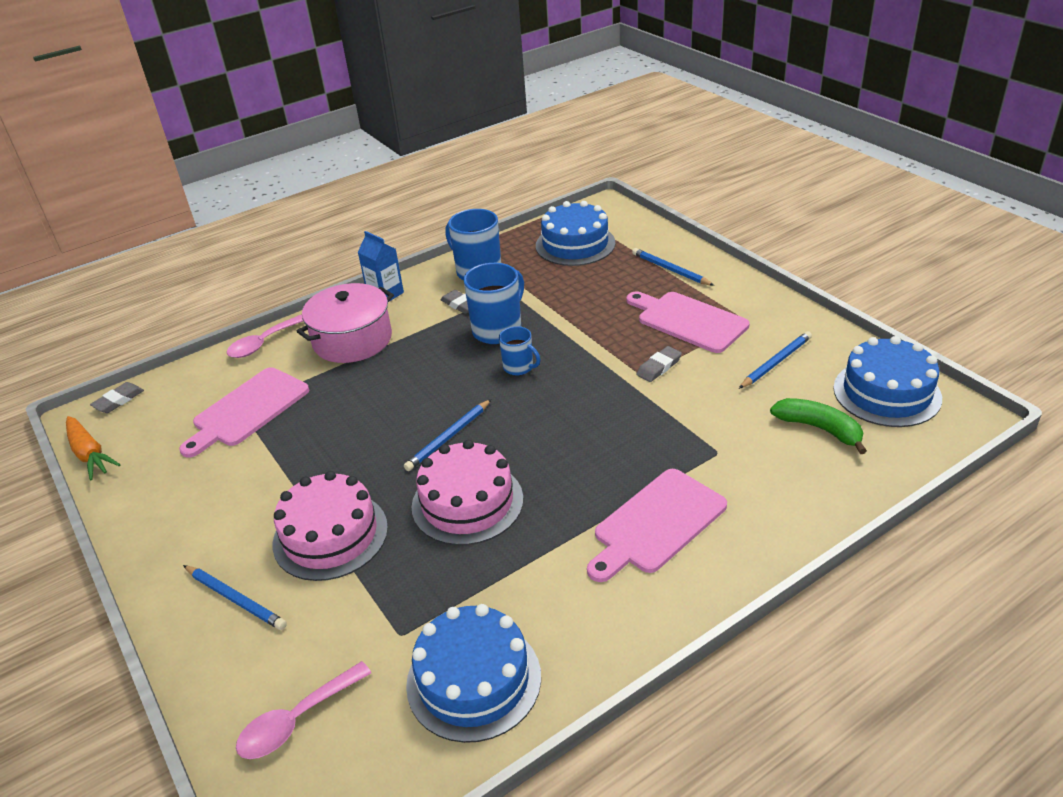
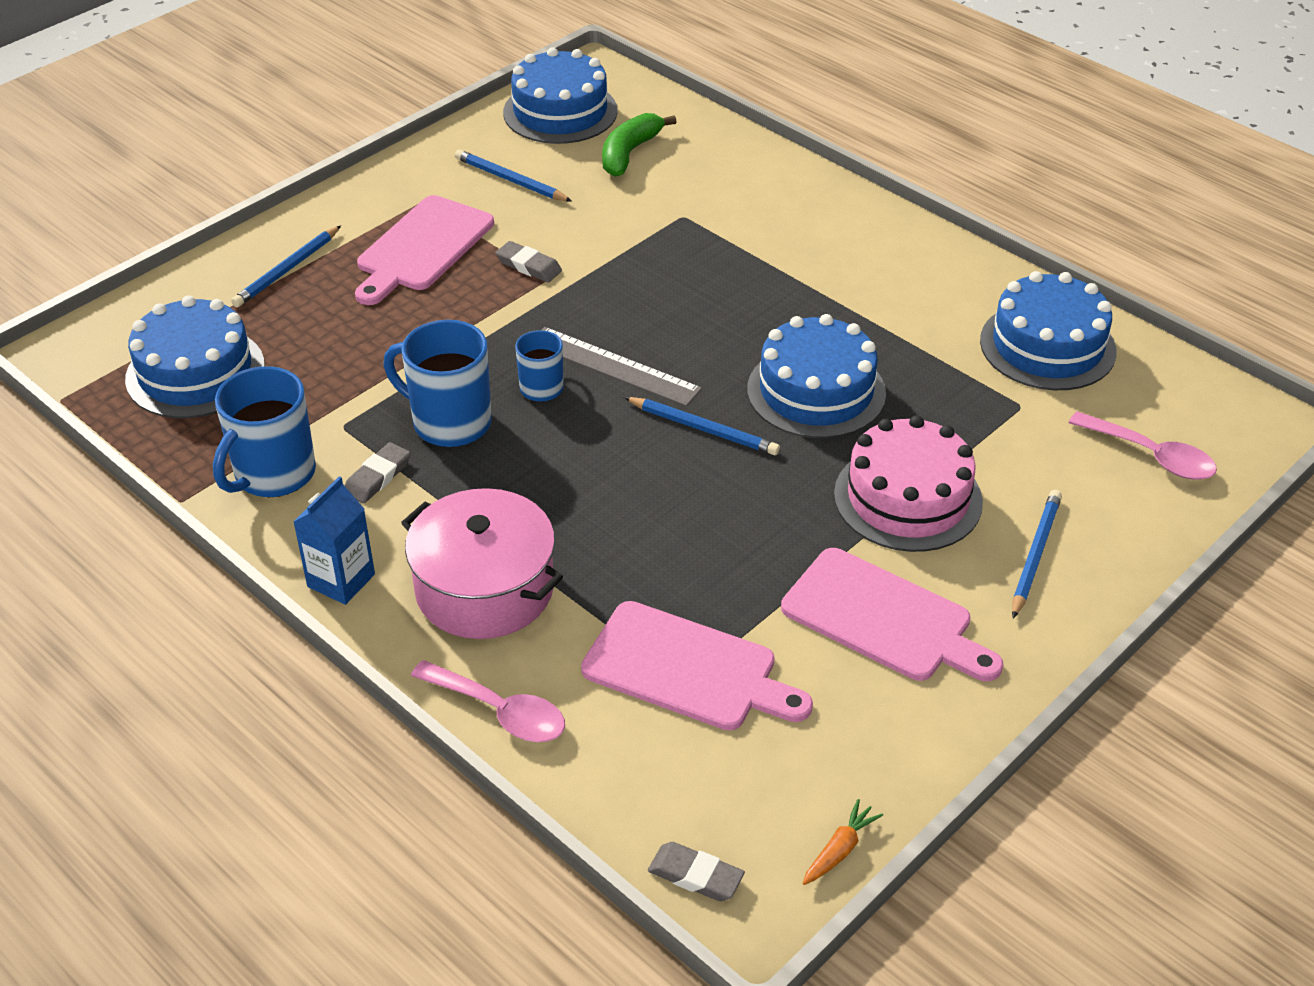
camera: 105 degrees left, 5 degrees up
orange carrot [66,416,121,480] -> orange carrot [803,799,883,885], size x0.59
pink cake [412,440,523,545] -> blue cake [747,314,886,438]
pink cutting board [587,469,727,582] -> pink cutting board moved to [781,548,1003,681]
none -> grey ruler [542,327,702,407]

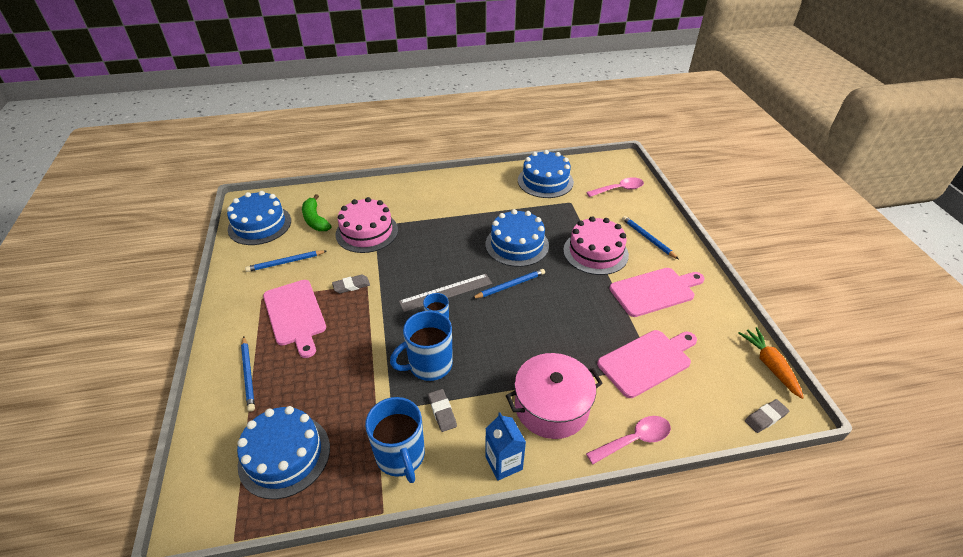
camera: 55 degrees left, 0 degrees up
orange carrot [803,799,883,885] -> orange carrot [738,327,804,399], size x1.69
none -> pink cake [335,197,398,253]

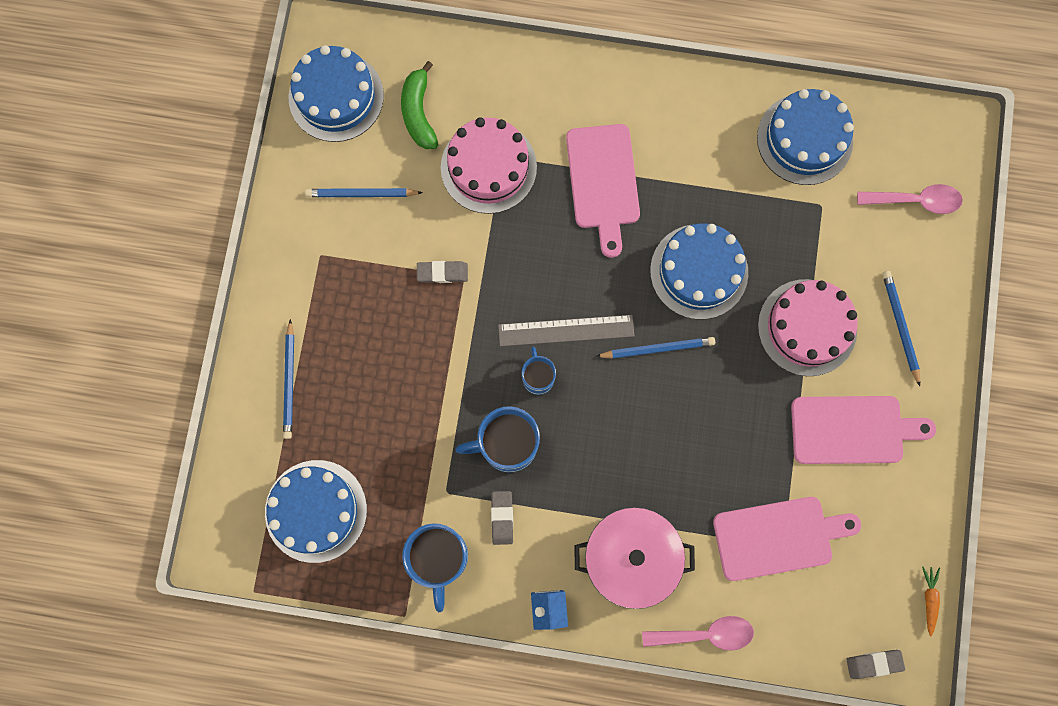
camera: 20 degrees right, 35 degrees up
pink cutting board [263,280,326,358] -> pink cutting board moved to [566,124,640,258]
orange carrot [738,327,804,399] -> orange carrot [922,567,940,637], size x0.59

